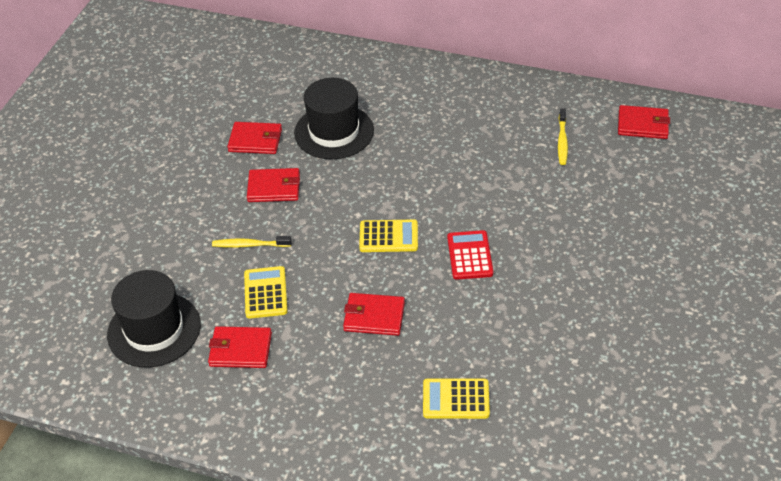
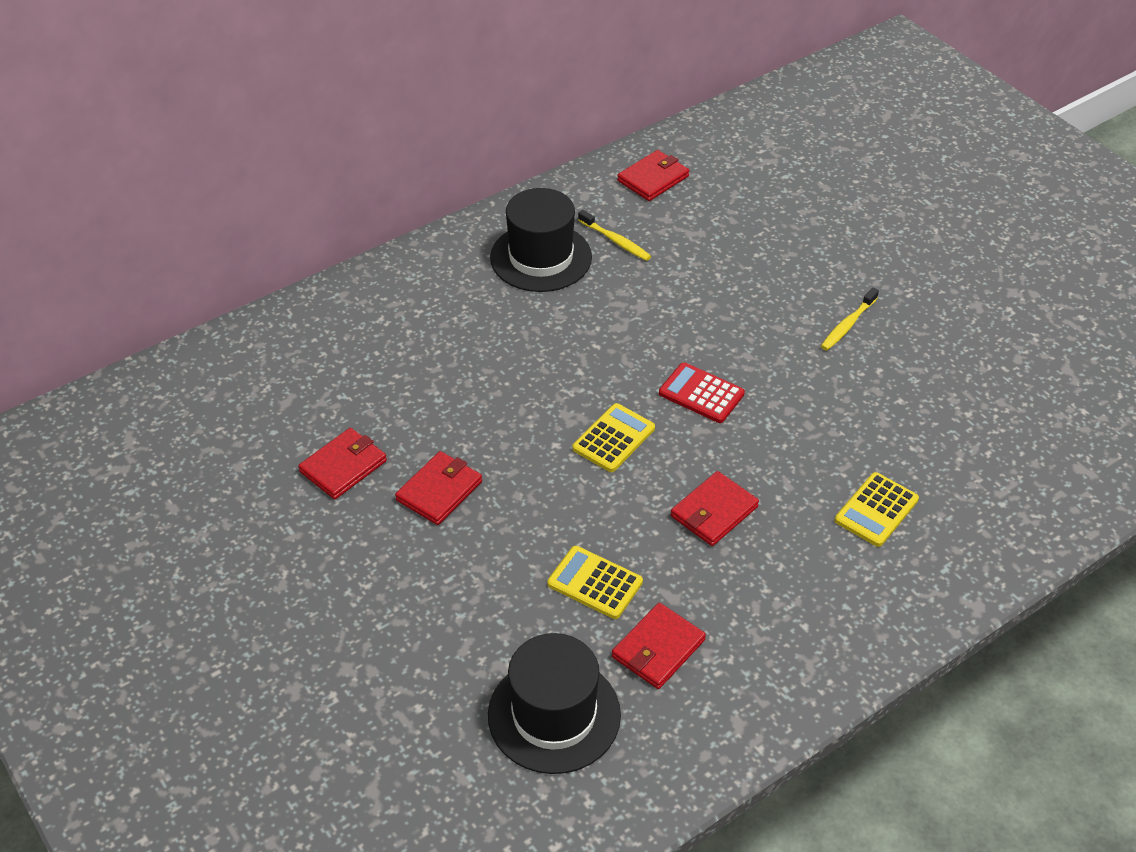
camera: 55 degrees left, 0 degrees up
yellow toothbrush [212,236,292,248] -> yellow toothbrush moved to [821,288,879,350]
black hat [294,78,374,159] -> black hat moved to [490,188,592,292]

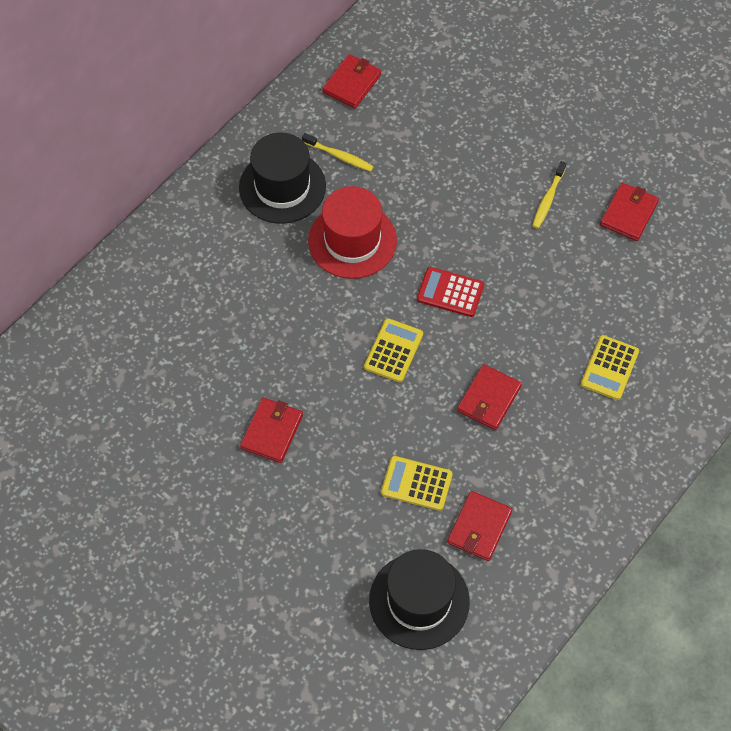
camera: 15 degrees left, 15 degrees up
red wallet [298,428,387,499] -> red wallet moved to [600,183,659,241]
none -> red hat [308,186,397,279]

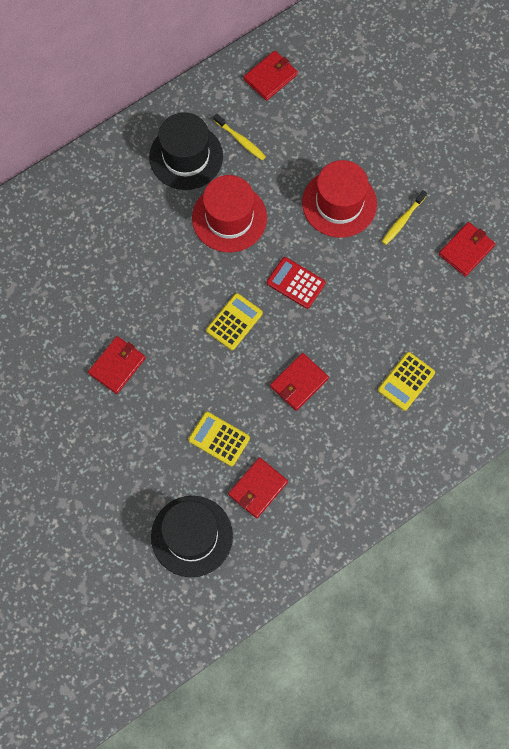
camera: 15 degrees right, 10 degrees up
none -> red hat [302,160,377,238]

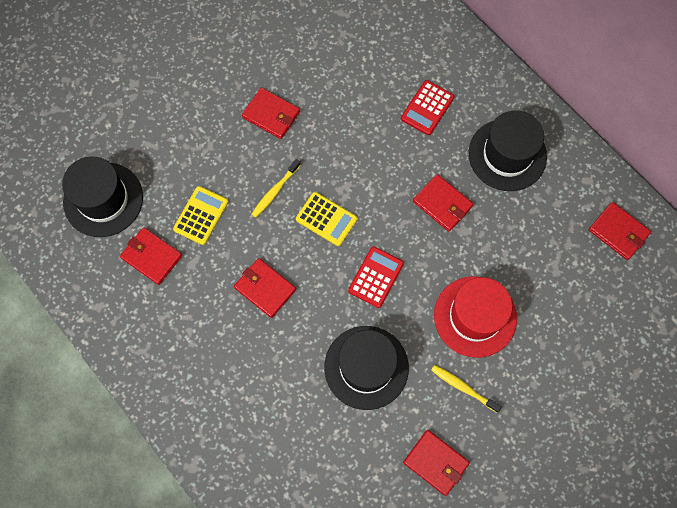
camera: 85 degrees right, 0 degrees up
red hat [192,175,267,252] -> red wallet [413,174,473,231]
yellow toothbrush [213,114,266,161] -> yellow toothbrush moved to [251,159,301,218]
yellow calculator [378,352,435,411] -> none
none -> black hat [324,326,409,410]
none -> red calculator [401,80,454,135]

